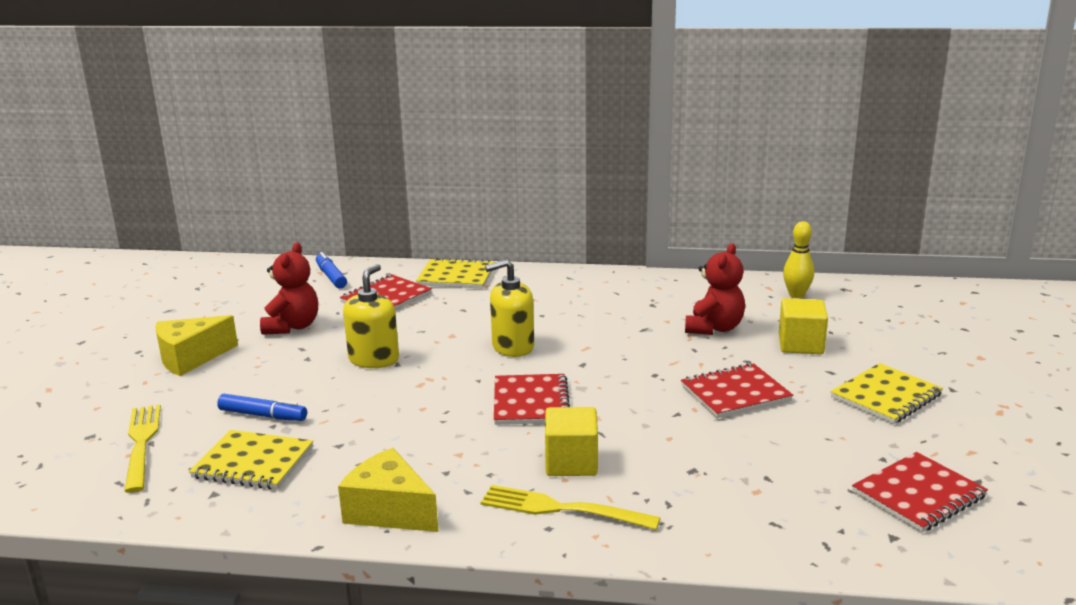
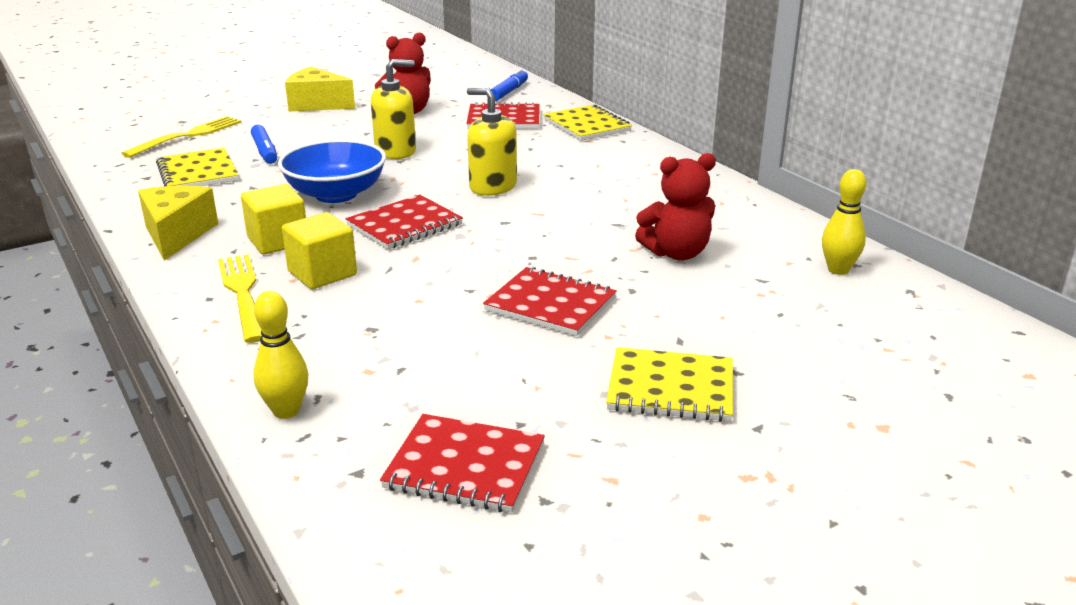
camera: 50 degrees right, 5 degrees up
yellow cube [779,298,828,354] -> yellow cube moved to [241,184,306,255]
none -> yellow bowling pin [253,291,309,419]
none -> blue bowl [278,139,386,203]

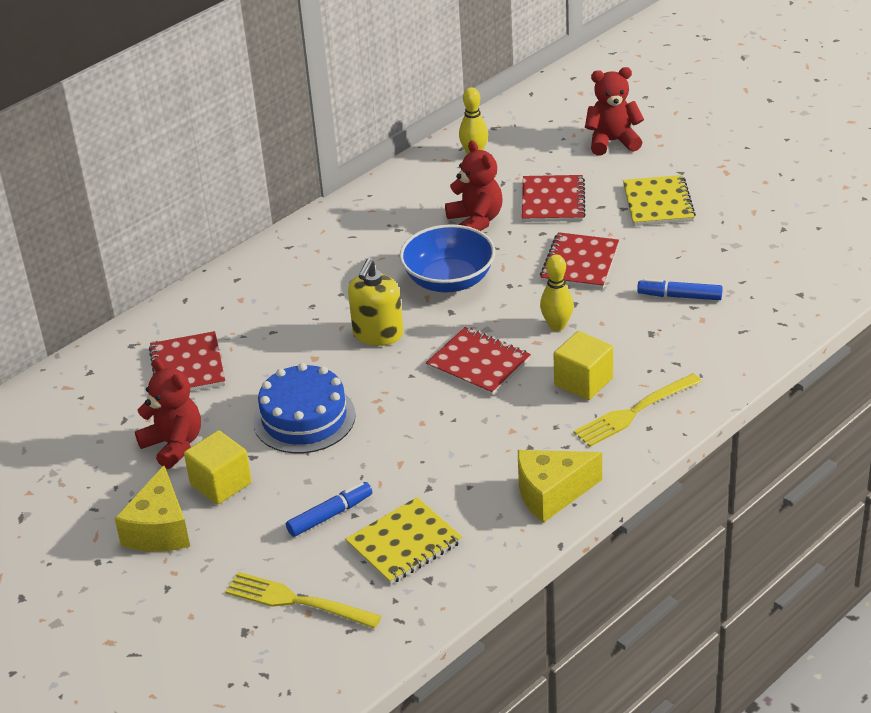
camera: 100 degrees left, 10 degrees up
yellow cube [241,184,306,255] -> yellow cube moved to [184,430,252,505]
yellow bowling pin [253,291,309,419] -> yellow bowling pin moved to [540,254,574,331]
blue bowl [278,139,386,203] -> blue bowl moved to [400,224,495,292]
yellow soap dispenser [371,59,416,159] -> blue cake [253,363,356,453]
red notebook [380,414,545,513] -> red notebook moved to [522,175,586,222]
blue marker [490,69,528,101] -> blue marker moved to [637,279,723,300]
yellow notebook [543,104,632,141] -> none
none -> red teddy bear [585,67,644,155]

